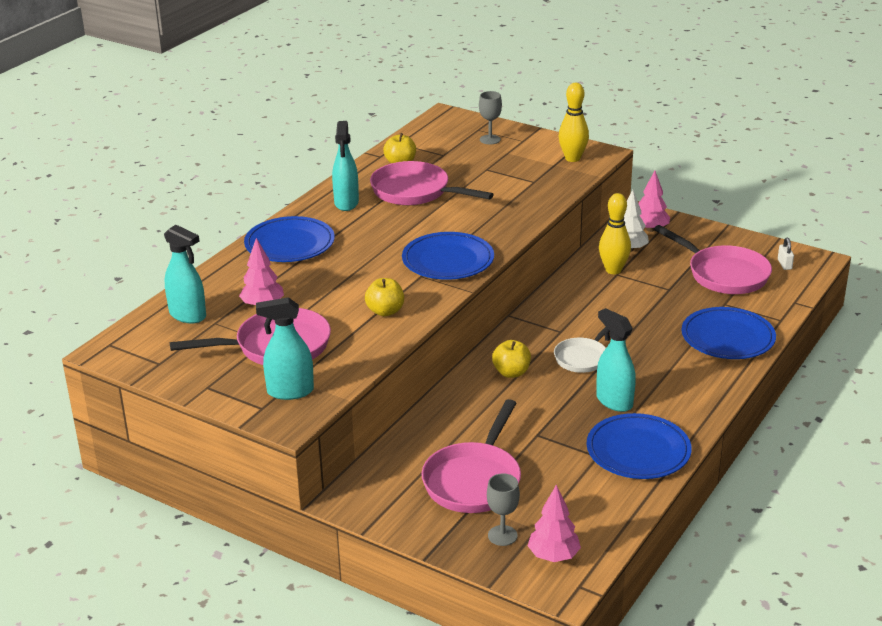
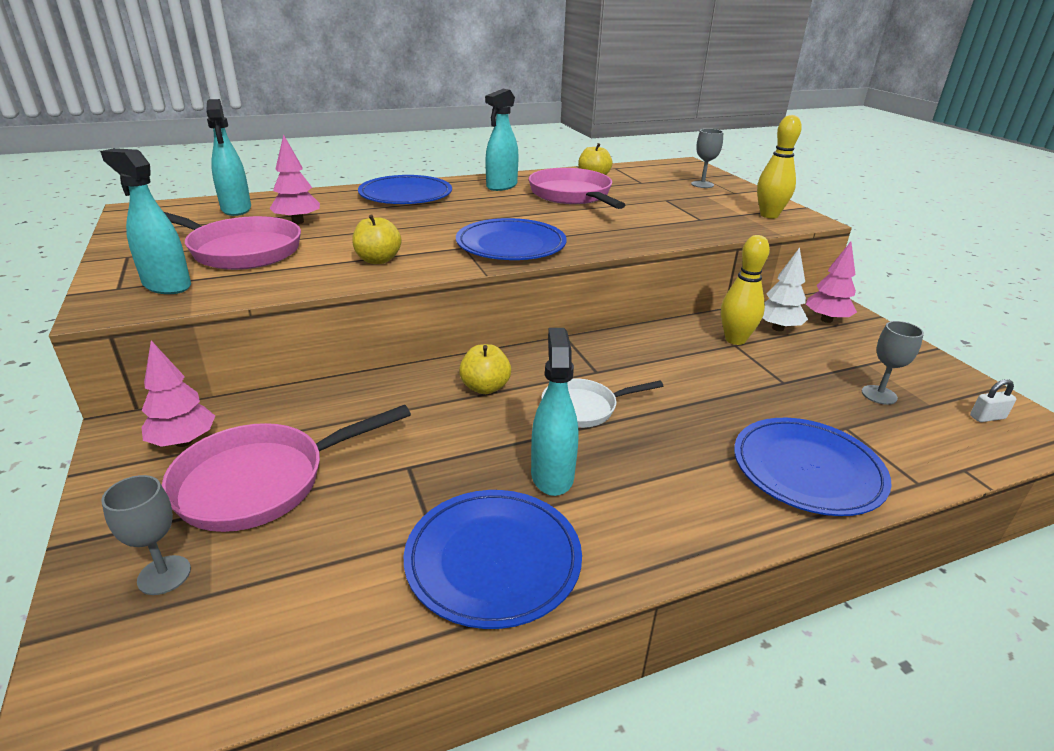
camera: 35 degrees right, 0 degrees up
pink tree [528,485,581,562] -> pink tree moved to [141,341,215,447]
pink pan [654,225,772,294] -> grey goblet [862,321,924,405]
white padlock [778,238,794,270] -> white padlock turned 45 degrees clockwise [970,379,1016,422]

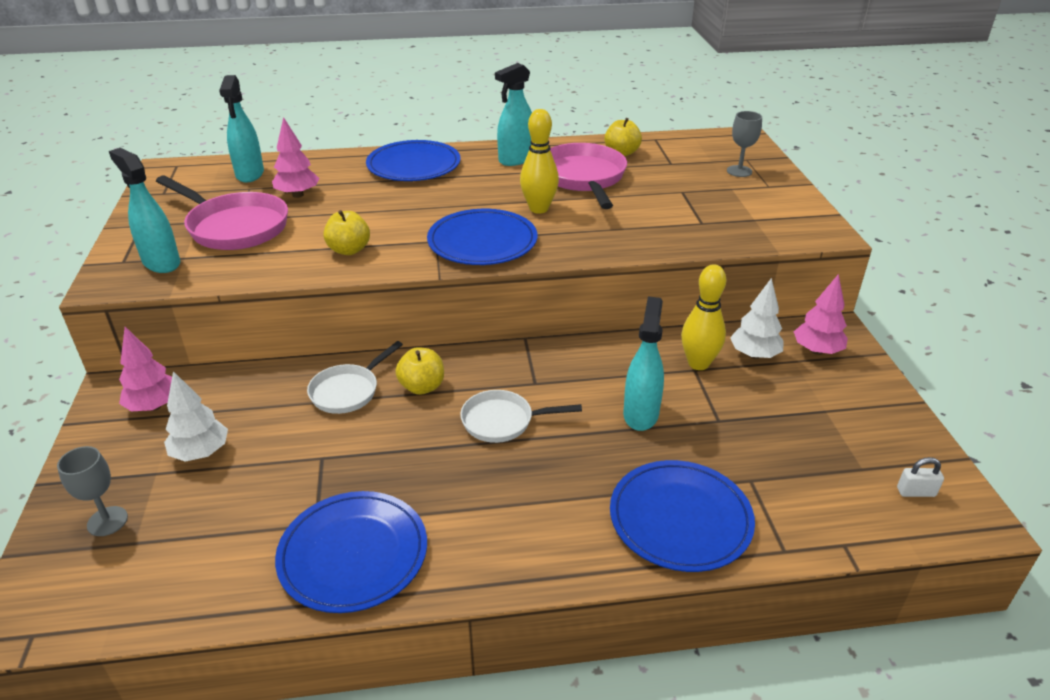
camera: 15 degrees right, 5 degrees up
pink pan [162,405,411,532] -> white tree [164,371,228,462]
turquoise spray bottle [531,328,578,496] -> turquoise spray bottle moved to [623,296,664,431]
yellow bowling pin [757,115,802,219] -> yellow bowling pin moved to [520,109,559,214]
grey goblet [862,321,924,405] -> none
none -> white pan [307,341,403,414]

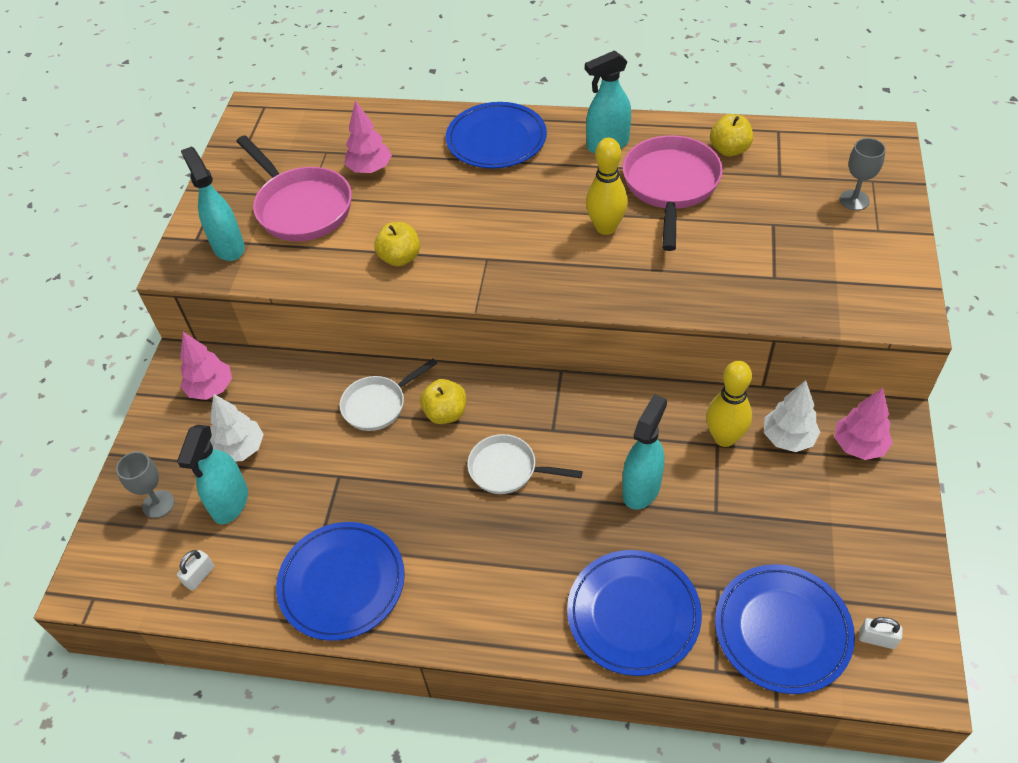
camera: 20 degrees right, 15 degrees up
turquoise spray bottle [219,75,264,183] -> turquoise spray bottle moved to [177,425,248,524]
blue plate [427,209,537,265] -> blue plate moved to [715,564,855,694]
none -> white padlock [177,550,214,591]

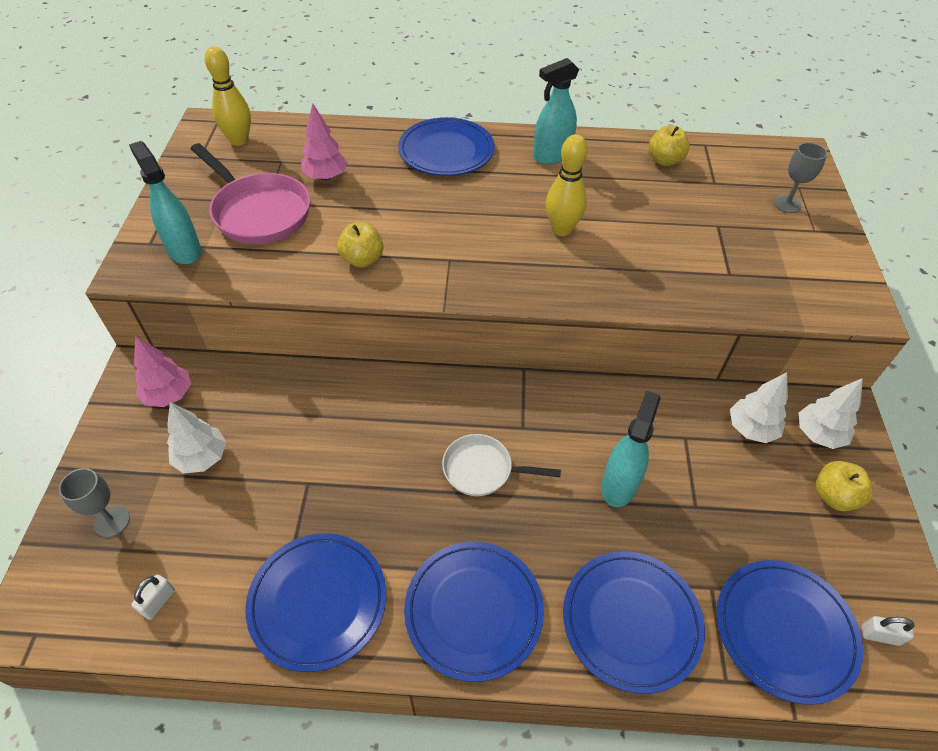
camera: 10 degrees left, 0 degrees up
turquoise spray bottle [177,425,248,524] -> none
white pan [340,358,437,431] -> none
yellow apple [420,379,466,424] -> yellow apple moved to [816,461,873,511]
pink pan [623,135,723,251] -> none
yellow bowling pin [706,361,752,447] -> yellow bowling pin moved to [205,46,251,146]
pink tree [834,388,893,460] -> white tree [799,378,863,449]
none -> blue plate [404,542,544,682]

